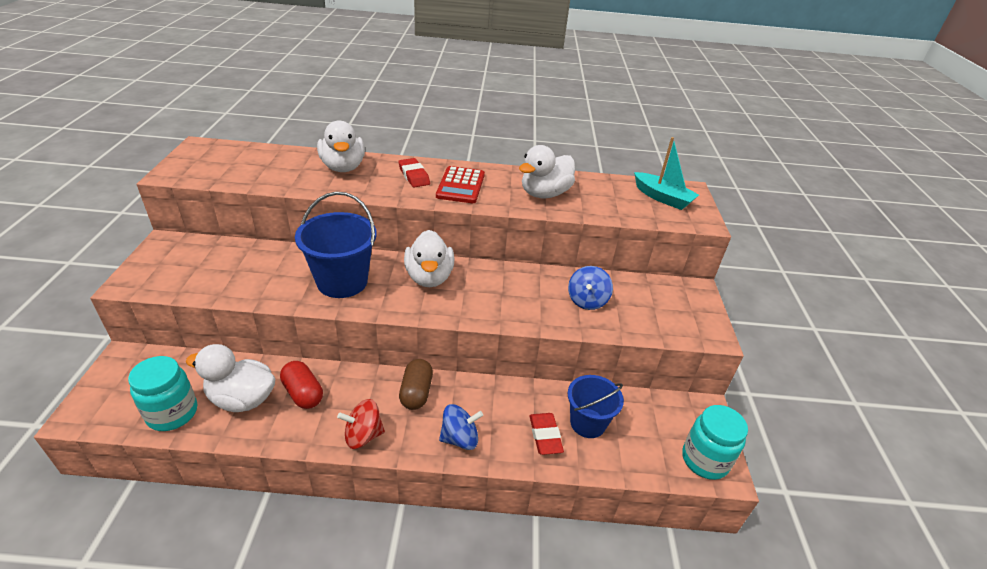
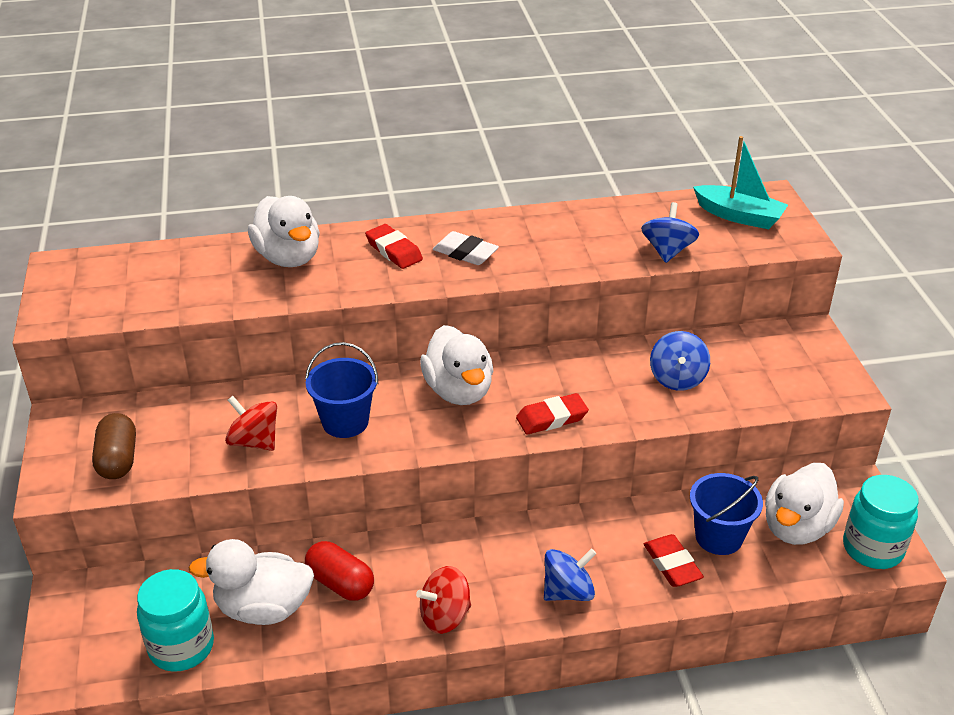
camera: 10 degrees left, 0 degrees up
blue bucket [295,192,376,298] -> blue bucket [305,342,378,438], size x0.67
brown capsule [399,359,433,410] -> brown capsule moved to [92,413,136,479]
red calculator [436,166,485,203] -> white eraser [433,231,499,265]
white duck [519,145,575,198] -> white duck moved to [765,463,844,545]
none -> red spinning top [225,396,277,451]
none -> red eraser [516,393,589,435]
none -> blue spinning top [641,202,699,263]

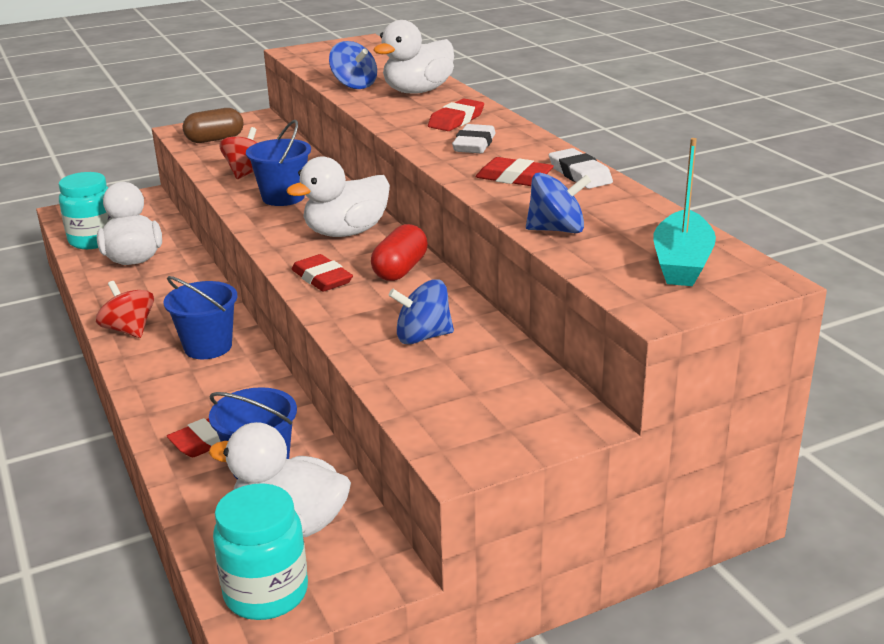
camera: 75 degrees right, 10 degrees down
red capsule [305,541,374,601] -> red capsule moved to [371,224,428,281]
blue spinning top [544,549,596,601] -> blue spinning top moved to [329,41,377,89]
none -> blue bucket [164,276,237,359]
none -> red eraser [476,157,554,186]
none -> white eraser [549,148,613,189]

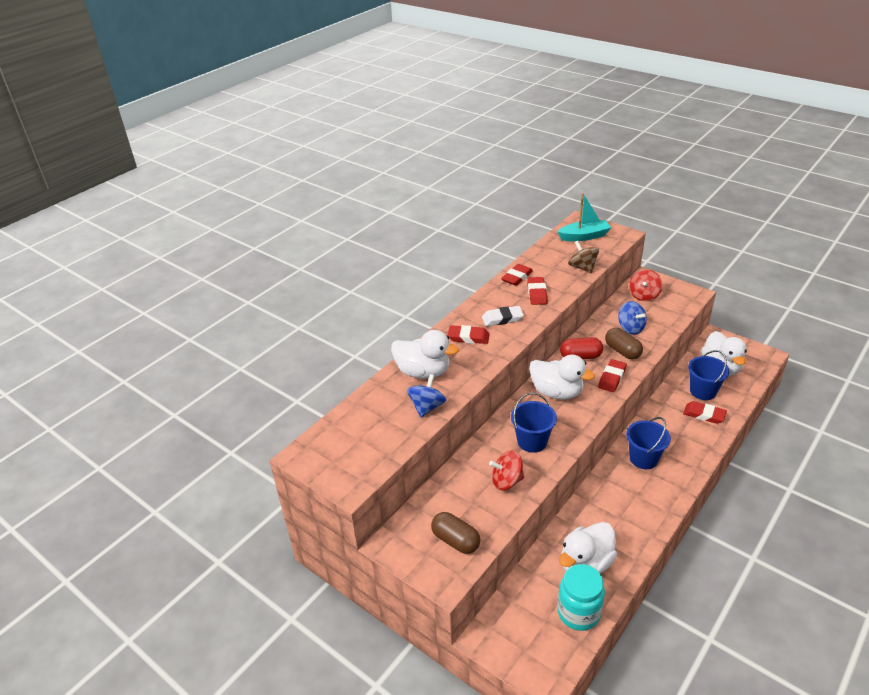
camera: 115 degrees left, 10 degrees up
red spinning top [96,281,154,338] -> red spinning top moved to [629,270,662,301]
turquoise jar [213,483,308,620] -> none
blue spinning top [526,172,591,233] -> brown spinning top [568,241,599,274]
white eraser [549,148,613,189] -> red eraser [501,264,533,286]
none -> brown capsule [605,328,643,359]

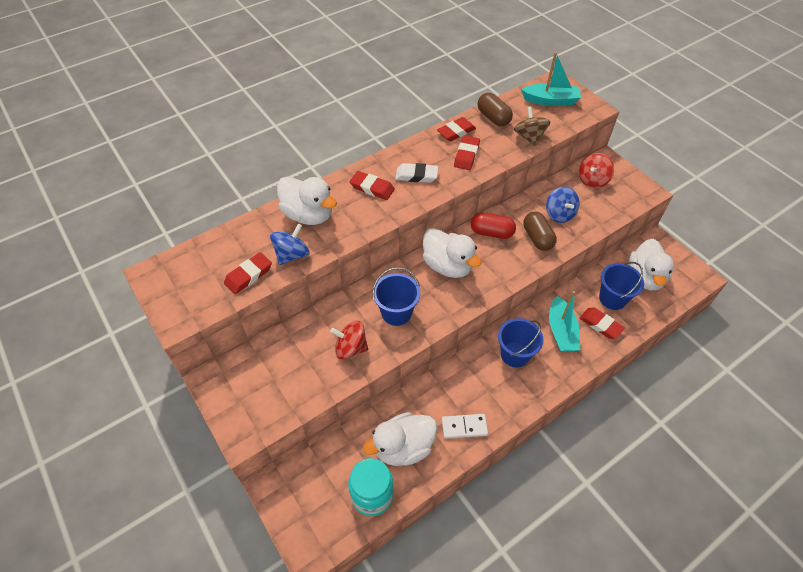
camera: 15 degrees right, 15 degrees up
brown capsule [431,512,480,554] -> brown capsule moved to [477,93,513,126]
red eraser [598,359,627,392] -> red eraser moved to [224,252,272,294]
none -> white domino [442,414,488,439]
none -> turquoise boat [549,291,580,352]

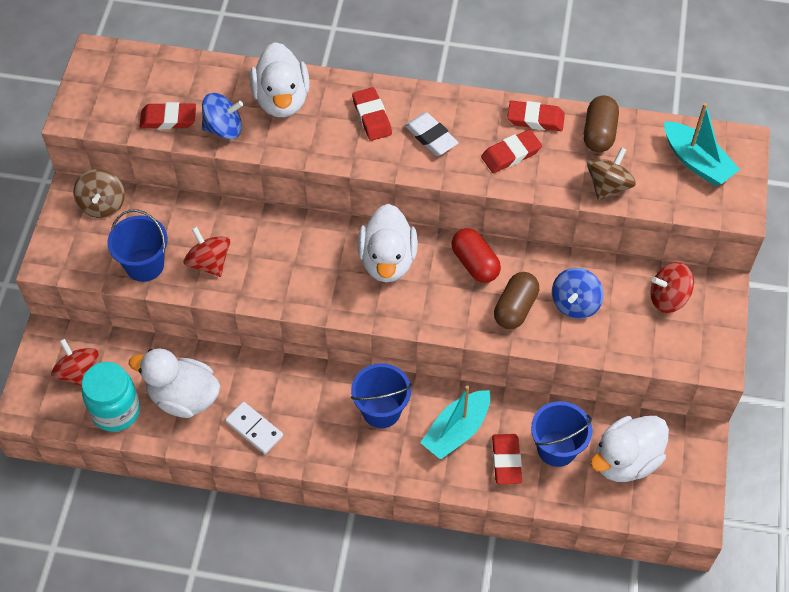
camera: 45 degrees right, 5 degrees up
blue bucket [372,267,420,326] -> blue bucket moved to [107,209,168,282]
none -> red spinning top [51,339,99,386]
none -> brown spinning top [74,169,125,218]

